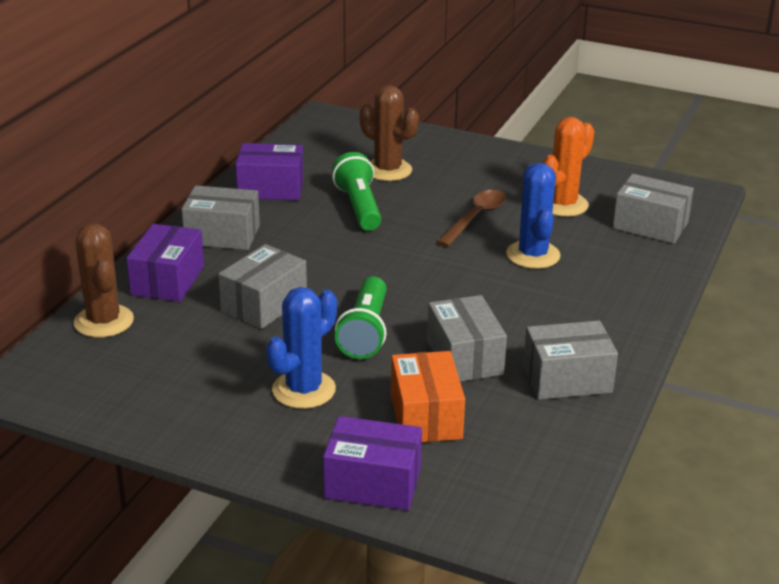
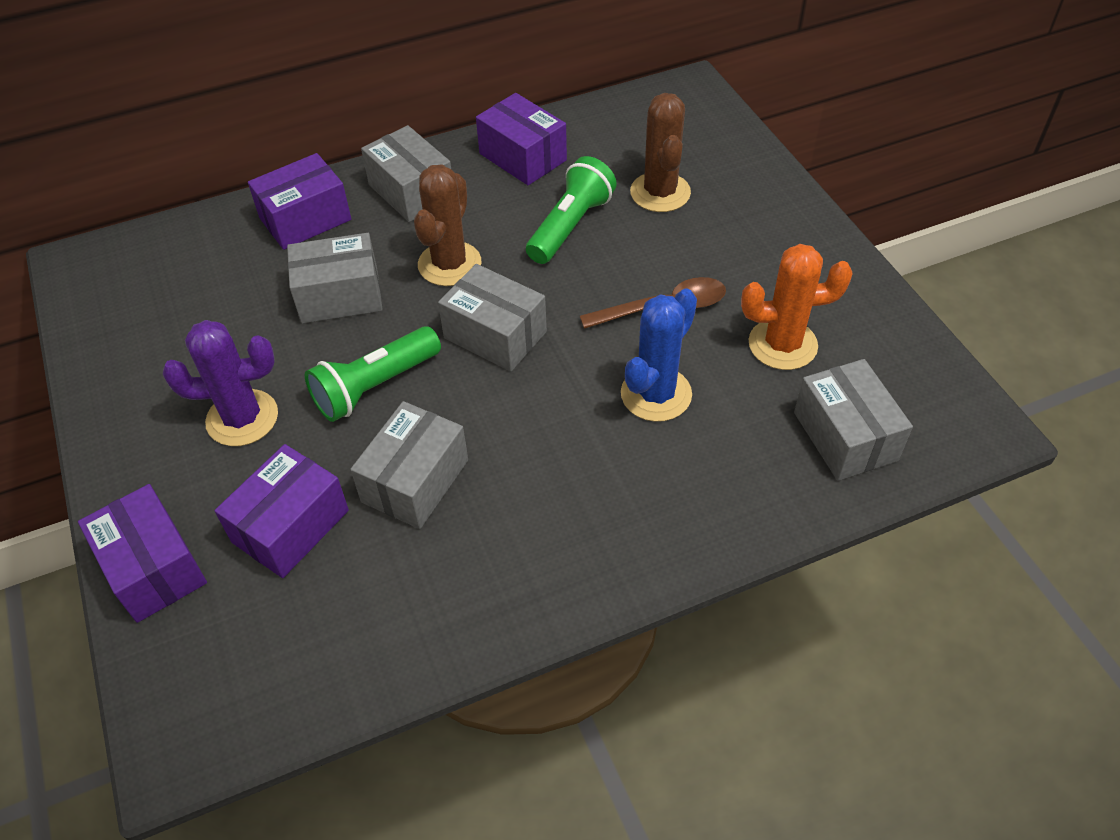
camera: 45 degrees right, 20 degrees up
brown cactus [73,223,134,338] -> brown cactus moved to [414,164,481,286]
blue cactus [266,287,337,409] -> purple cactus [162,320,278,446]
orange box [391,351,465,442] -> purple box [215,444,349,578]
grey box [523,320,618,400] -> grey box moved to [438,264,547,371]

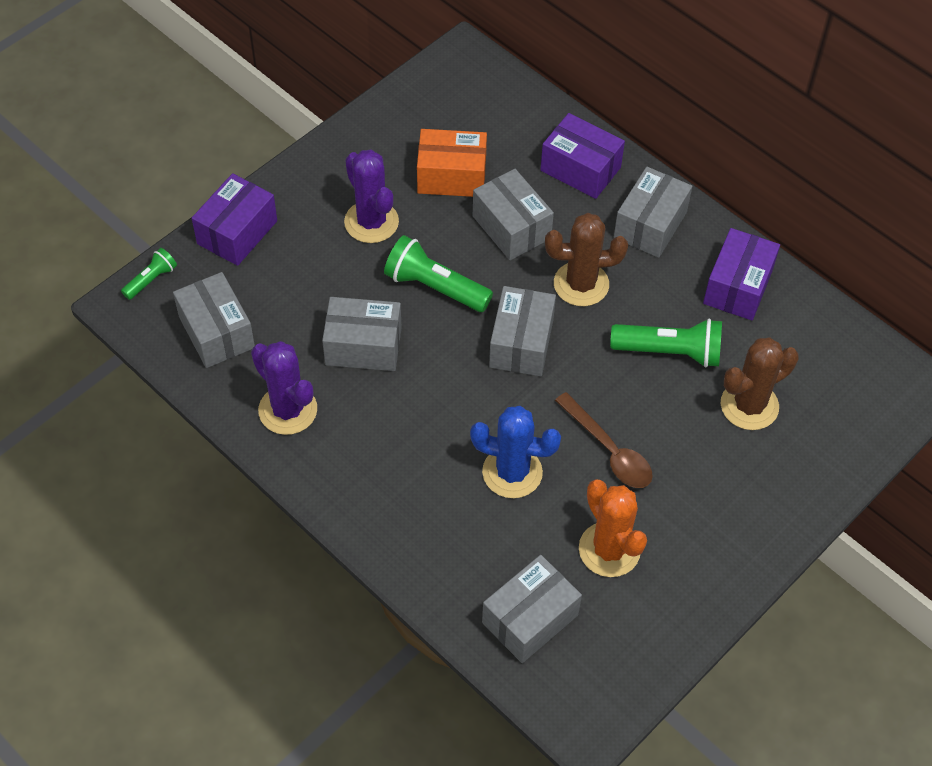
camera: 65 degrees right, 5 degrees up
purple box [215,444,349,578] -> none
none -> green flashlight [121,248,177,300]
none -> grey box [173,272,255,368]
none -> purple cactus [251,341,317,435]
none -> orange box [417,129,487,197]

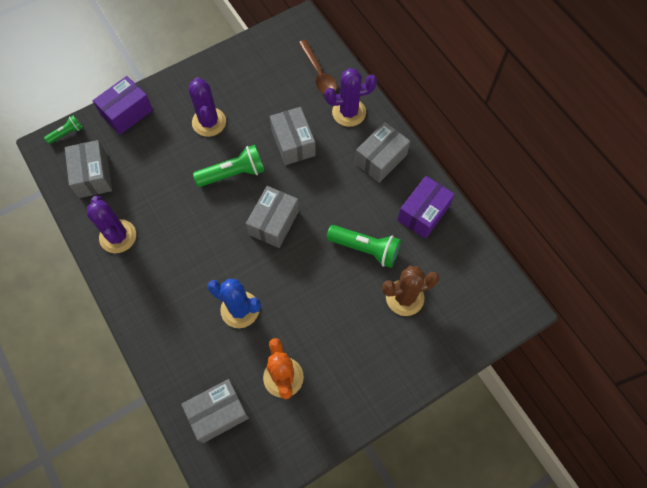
camera: 15 degrees right, 10 degrees up
grey box [322,297,402,371] -> none
green flashlight [384,235,493,312] -> green flashlight turned 120 degrees clockwise [193,145,264,187]
orange box [417,129,487,197] -> none
purple box [540,113,625,199] -> purple cactus [325,68,377,127]
brown cactus [545,213,628,306] -> none
brown spoon [555,392,653,488] -> brown spoon moved to [299,40,337,94]

